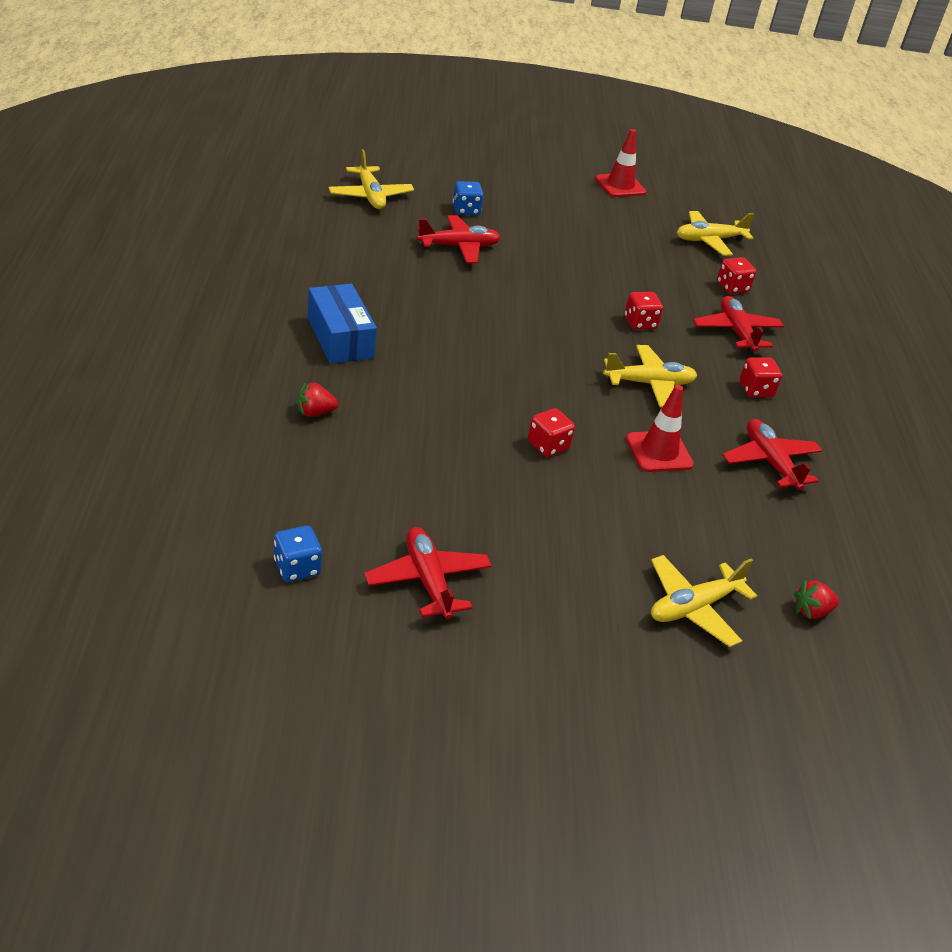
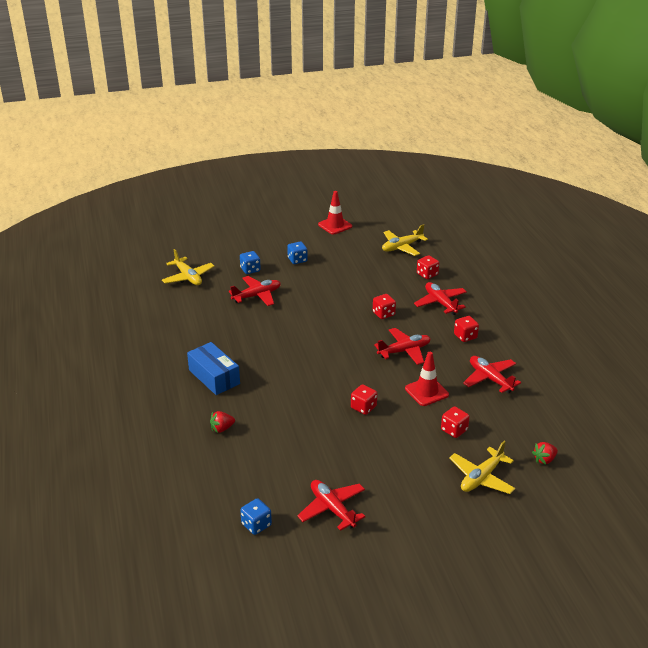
camera: 10 degrees left, 5 degrees down
yellow plane [603,345,698,408] -> red plane [374,328,431,365]
none -> blue dice [287,242,308,264]
none -> red dice [441,406,470,438]

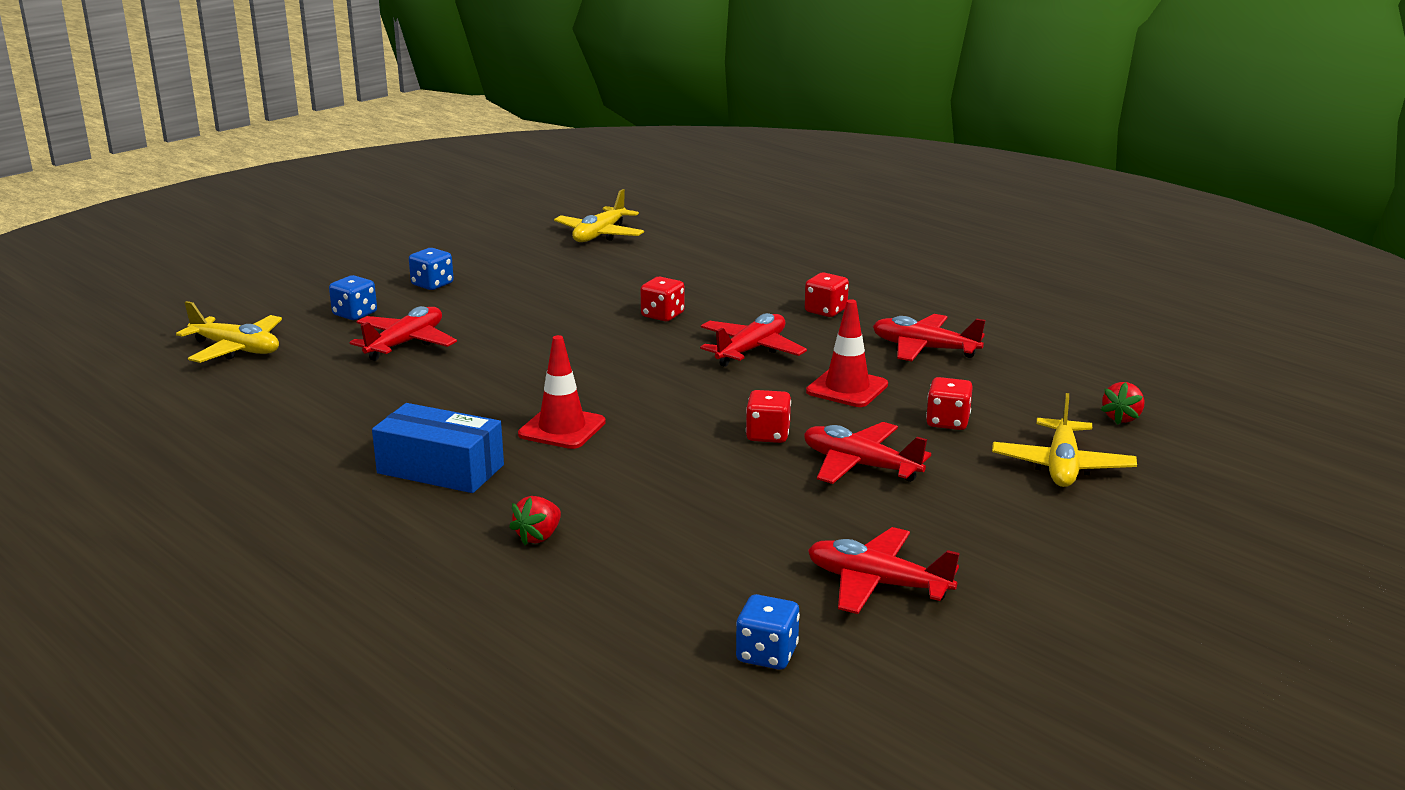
camera: 30 degrees left, 10 degrees down
red traffic cone [318,191,352,234] -> red traffic cone moved to [518,335,606,449]
red plane [414,282,467,315] -> red plane moved to [804,422,931,484]
red dice [417,255,439,279] -> none

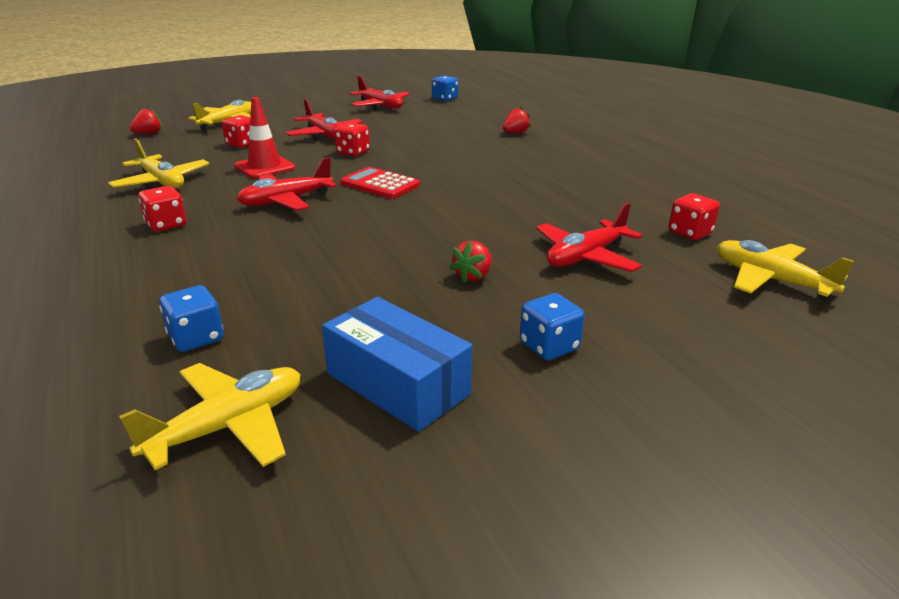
camera: 160 degrees left, 5 degrees up
blue dice [329,275,377,320] -> blue dice moved to [159,285,224,352]
blue box [372,403,504,493] -> blue box moved to [322,297,473,432]
red traffic cone [518,335,606,449] -> none
red dice [640,277,685,321] -> red dice moved to [668,193,720,240]
red plane [873,314,985,361] -> yellow plane [108,139,209,189]
none -> red calculator [340,167,420,199]
none -> red strawberry [450,240,492,283]

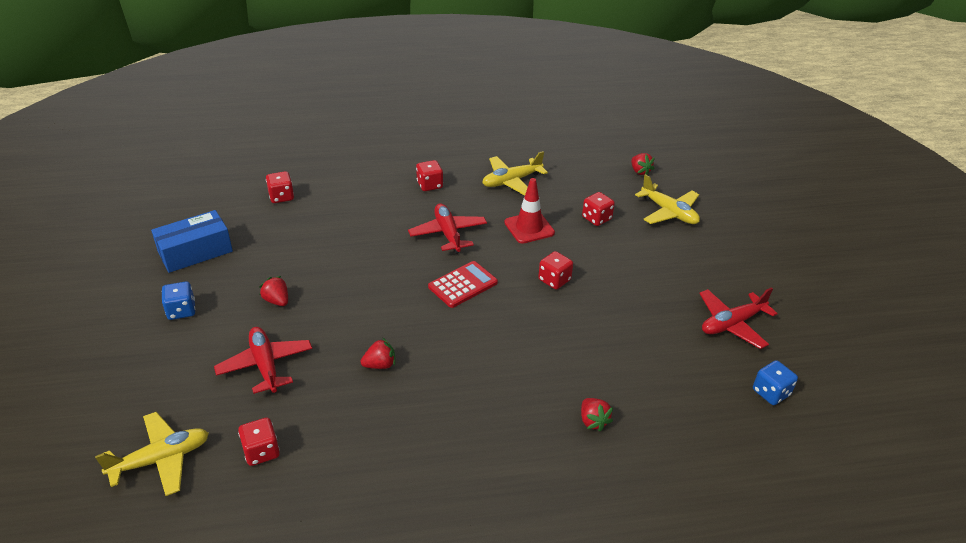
camera: 105 degrees right, 10 degrees up
yellow plane [119,363,300,470] -> none
blue dice [159,285,224,352] -> red dice [266,171,294,203]
red plane [285,99,363,140] -> none
none -> red strawberry [361,338,395,369]

